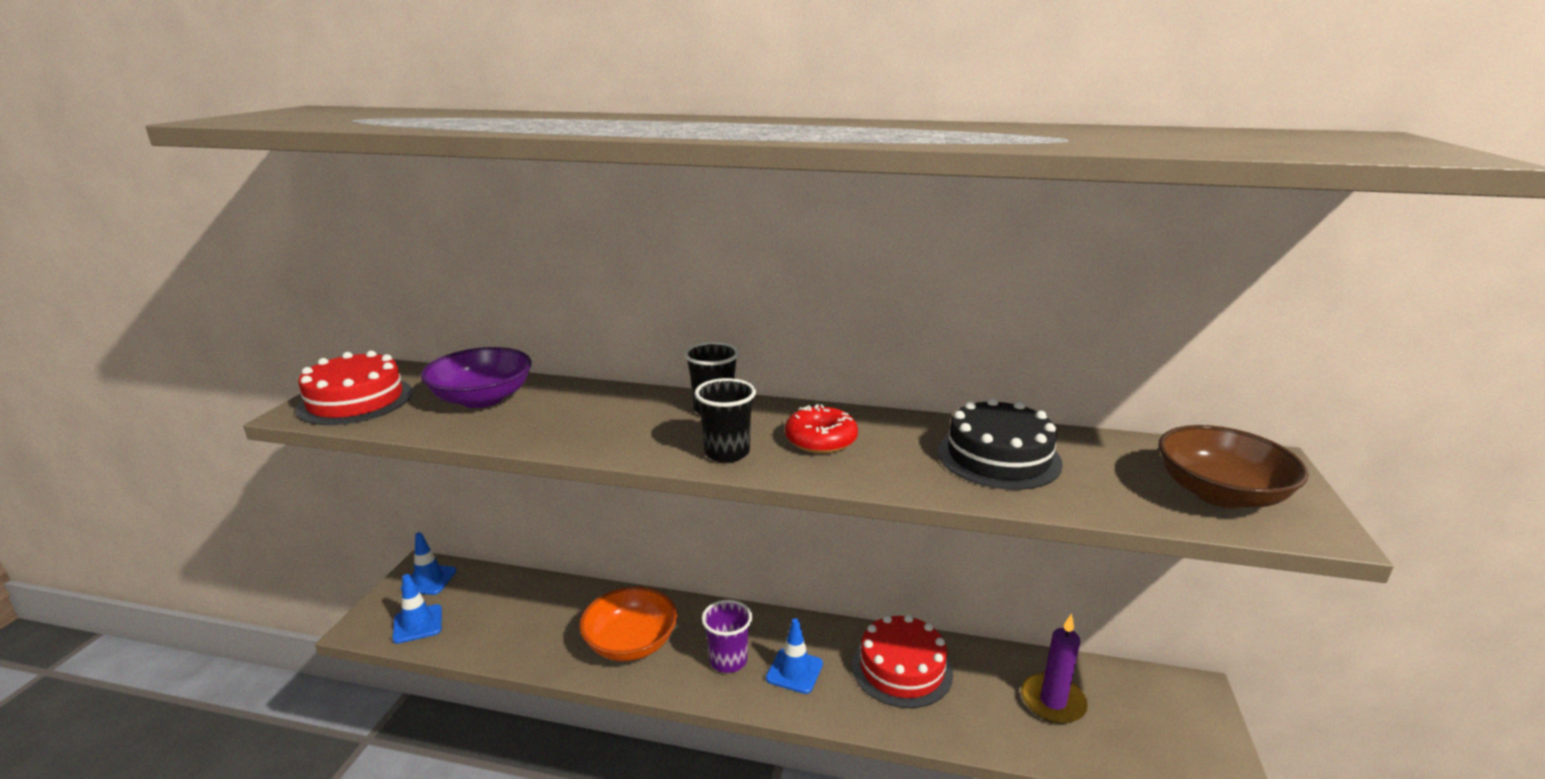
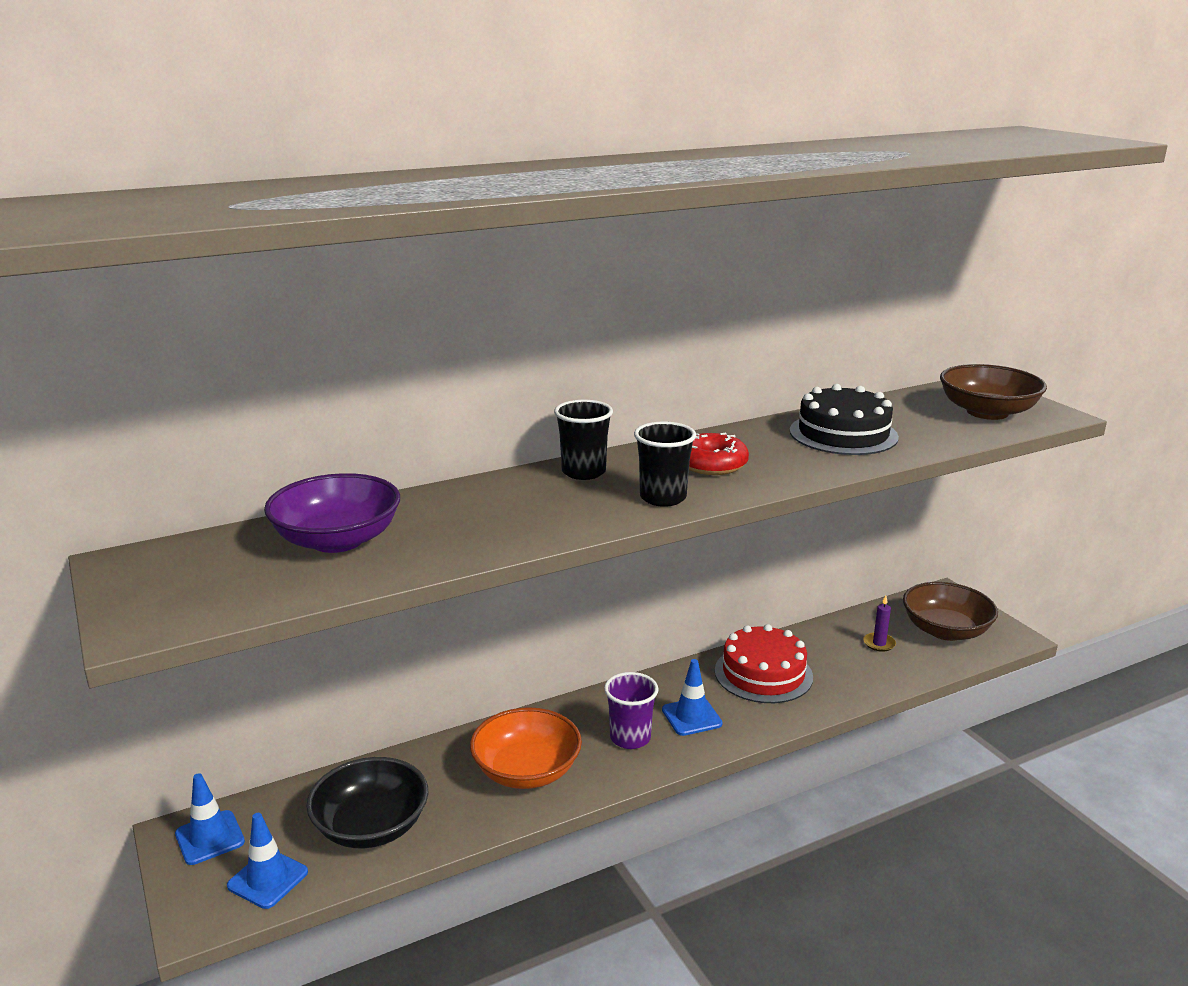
camera: 40 degrees left, 0 degrees up
red cake [296,350,413,425] -> none
purple candle [1021,613,1088,724] -> purple candle [863,595,896,652], size x0.57
none -> black bowl [306,757,428,848]
none -> brown bowl [903,582,998,641]

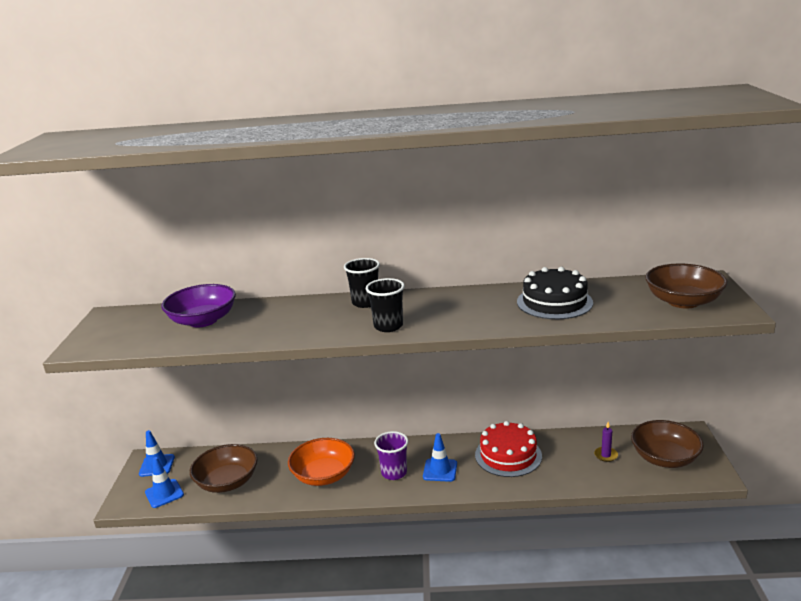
camera: 30 degrees right, 0 degrees up
black bowl [306,757,428,848] -> brown bowl [190,444,258,493]
red donut [689,433,749,475] -> none

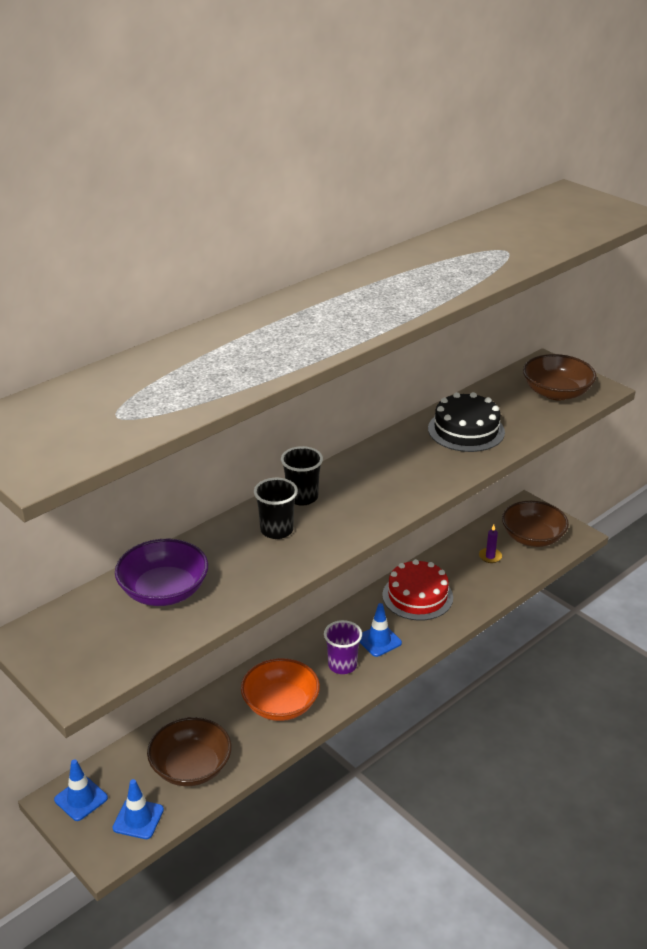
camera: 45 degrees left, 10 degrees up
black cup [366,278,405,332] -> black cup moved to [254,478,298,539]

